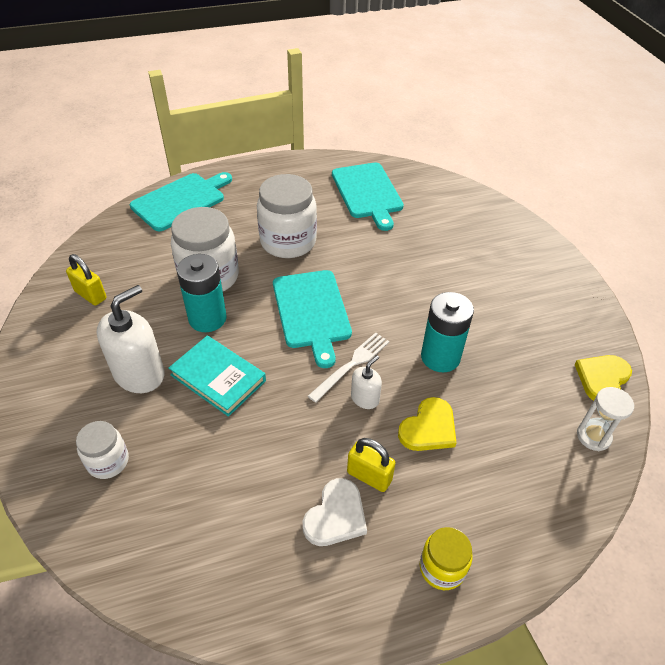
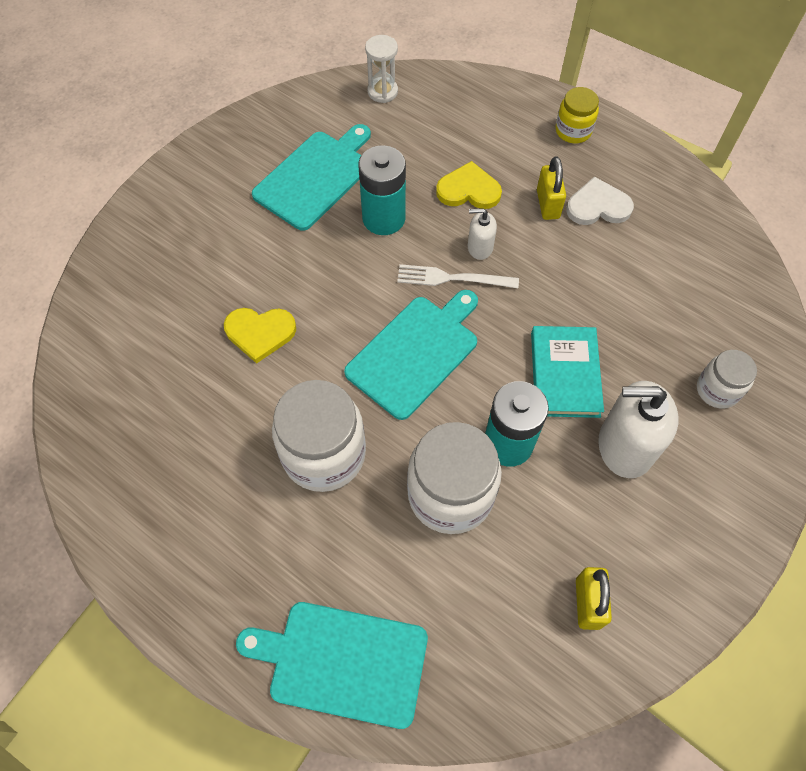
camera: 125 degrees left, 15 degrees up
turquoise cutting board [332,162,404,231] -> turquoise cutting board moved to [252,124,371,231]
yellow heart [575,355,632,401] -> yellow heart moved to [224,308,296,364]

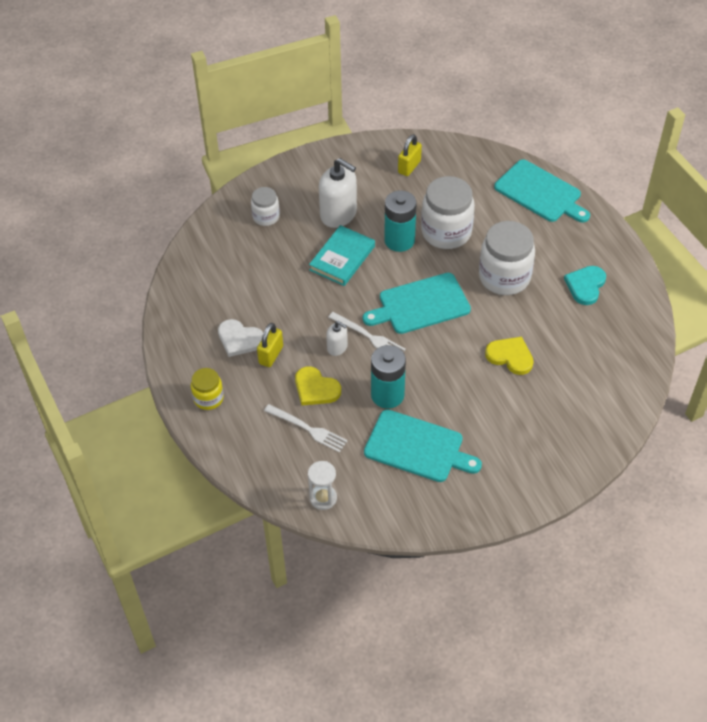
camera: 150 degrees left, 10 degrees down
turquoise cutting board [252,124,371,231] -> turquoise cutting board turned 135 degrees counterclockwise [364,409,482,482]
none -> white fork [264,404,348,453]
none -> turquoise heart [564,266,606,305]

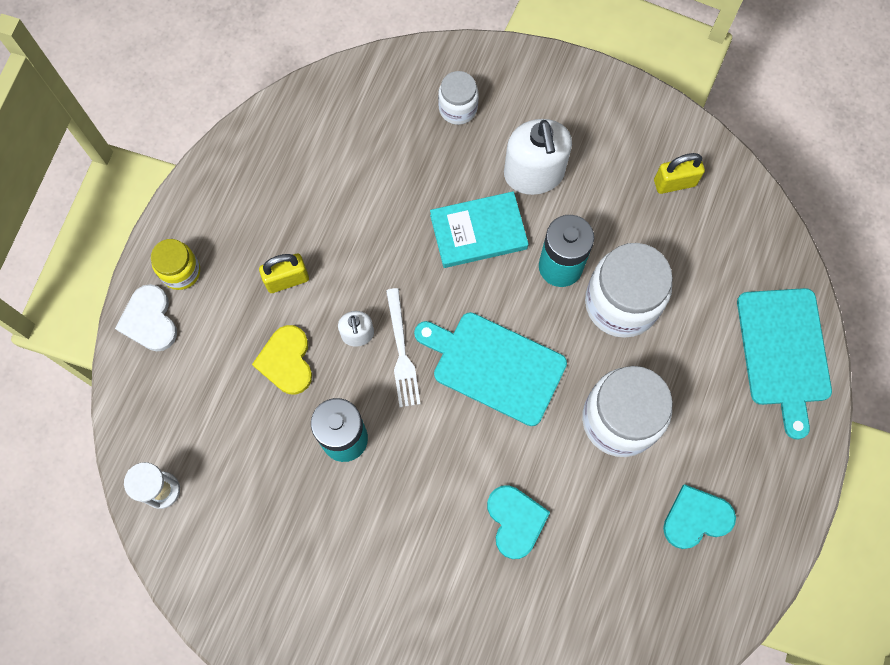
camera: 45 degrees right, 20 degrees up
white heart [218,319,263,357] -> white heart moved to [115,284,177,351]
white fork [264,404,348,453] -> none
turquoise cutting board [364,409,482,482] -> none
yellow heart [485,337,534,375] -> turquoise heart [487,485,550,559]

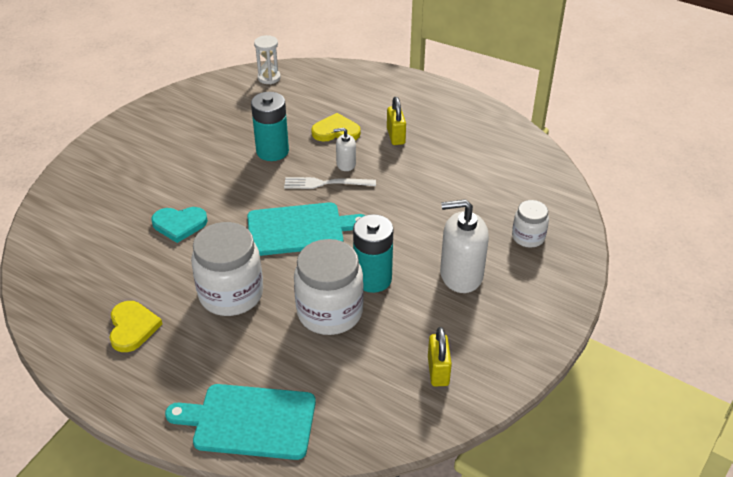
camera: 100 degrees right, 30 degrees down
white heart [115,284,177,351] -> none
yellow jar [151,239,200,290] -> none
turquoise cutting board [414,312,567,426] -> turquoise cutting board turned 45 degrees clockwise [247,202,366,256]
turquoise book [430,191,528,268] -> none
turquoise heart [663,484,736,549] -> yellow heart [109,301,162,352]

